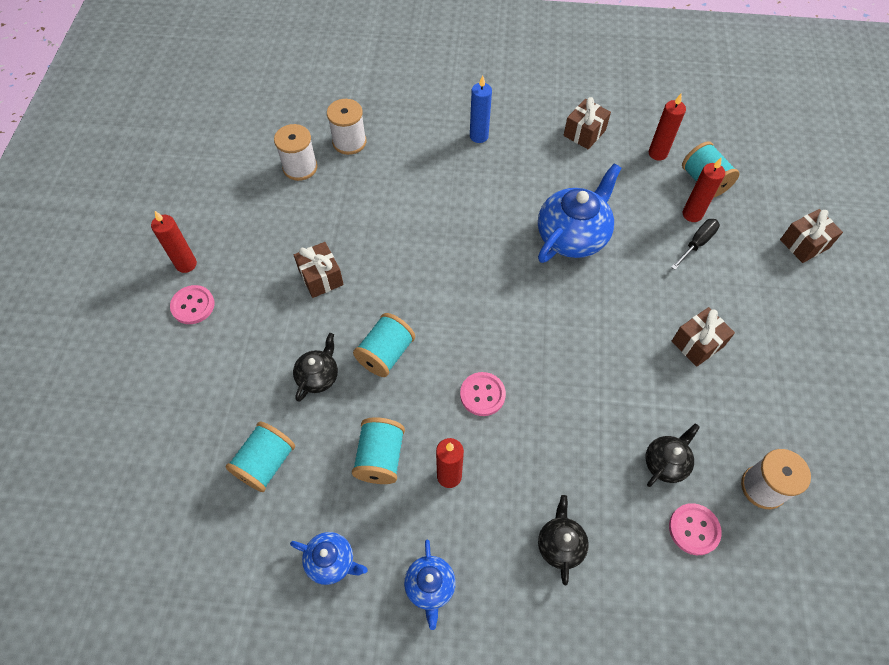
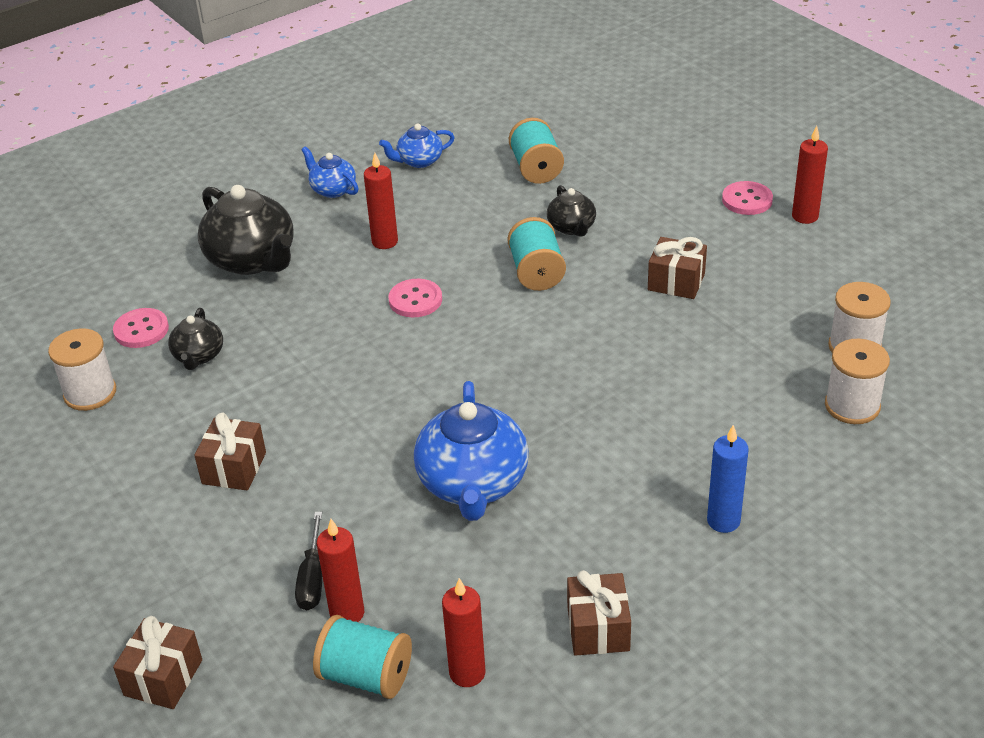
camera: 140 degrees right, 20 degrees down
turquoise spool [352,417,405,484] -> none
black teapot [538,495,589,585] -> black teapot [198,185,294,275], size x1.88

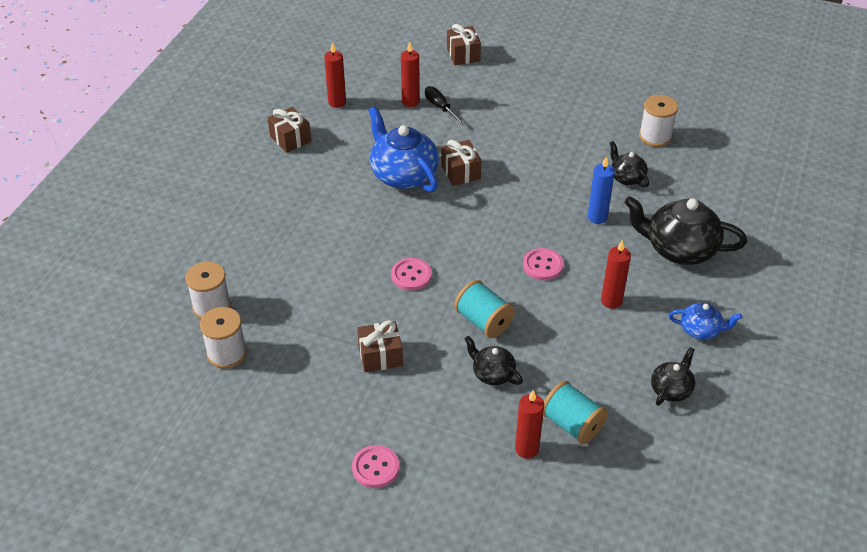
camera: 145 degrees right, 5 degrees up
pink button [113,308,169,348] -> pink button moved to [391,258,432,291]
brown gift [194,413,266,490] -> brown gift moved to [441,140,481,186]
turquoise spool [313,615,412,699] -> none
blue teapot [379,123,455,168] -> black teapot [651,347,695,406]
blue candle [707,425,749,533] -> blue candle moved to [588,156,615,224]
red candle [792,126,828,224] -> red candle moved to [515,390,544,459]

